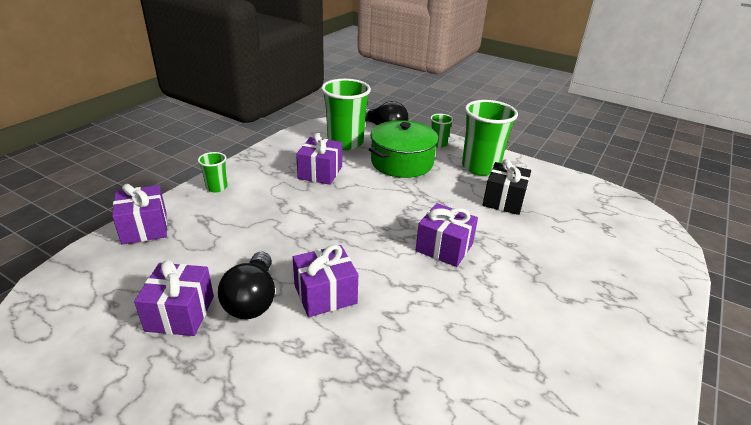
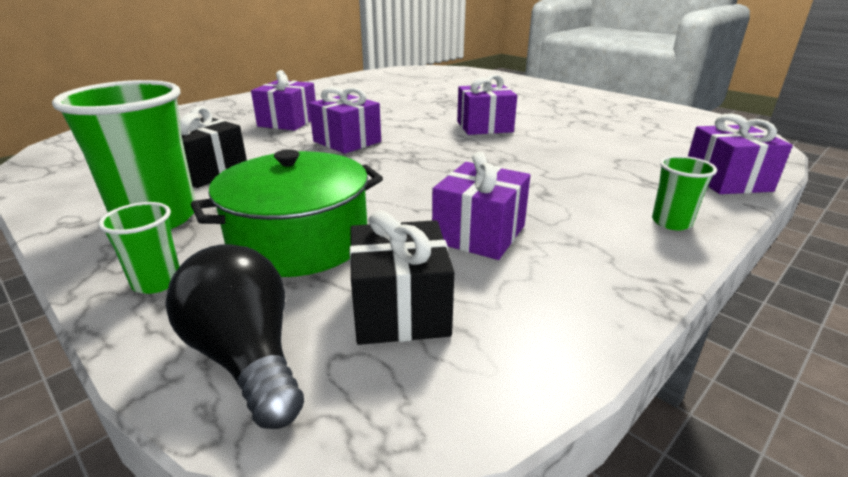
camera: 165 degrees left, 5 degrees down
purple gift [134,260,214,336] -> purple gift moved to [251,70,316,131]
black light bulb [218,252,275,319] -> none
green cup [321,79,371,150] -> black gift [349,210,454,345]

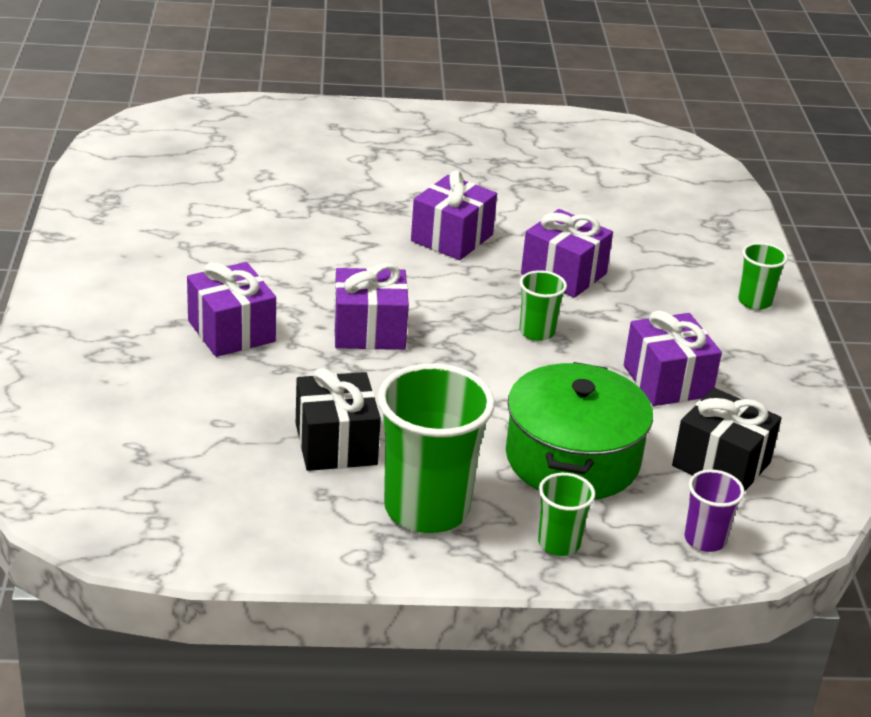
camera: 50 degrees left, 5 degrees up
black light bulb [166,244,304,429] -> purple cup [684,469,745,552]
purple gift [688,114,793,194] -> purple gift moved to [521,209,613,298]
none -> green cup [519,270,567,341]

